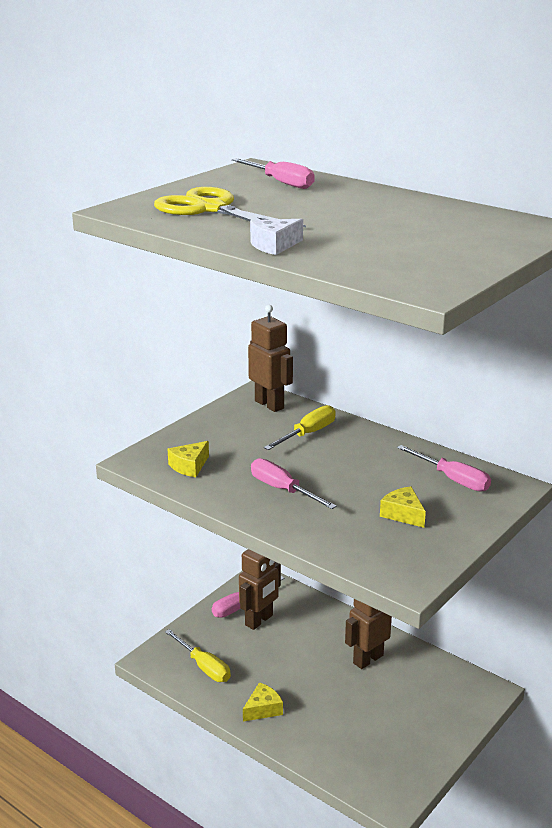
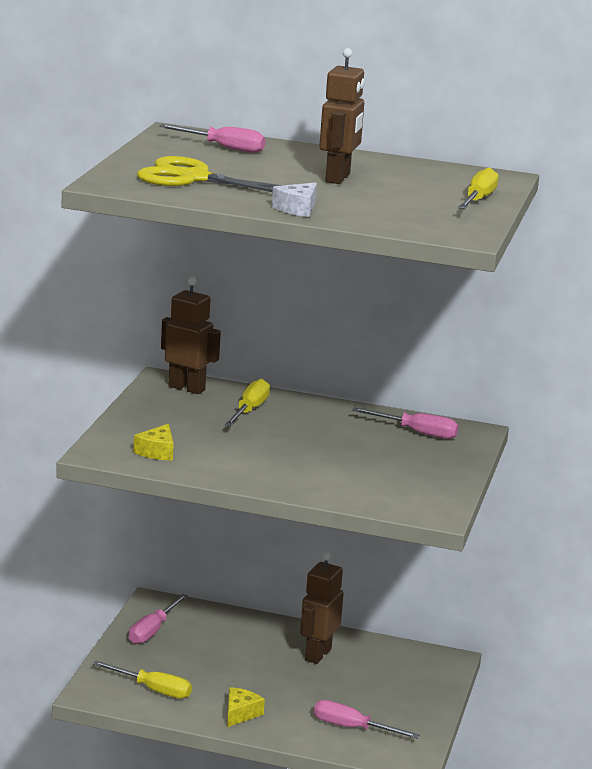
camera: 25 degrees left, 5 degrees down
brown robot [239,549,281,630] -> brown robot moved to [319,48,365,184]
pink screwdriver [251,458,337,509] -> pink screwdriver moved to [314,700,420,739]
yellow cheese [380,486,426,528] -> none
none -> yellow screwdriver [458,168,498,209]

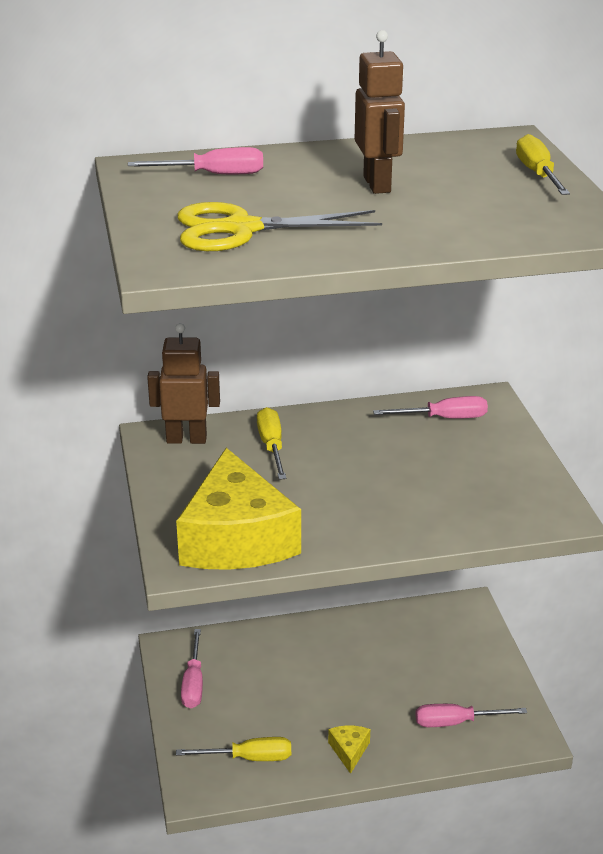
camera: 25 degrees left, 10 degrees up
yellow cheese [133,424,174,460] -> yellow cheese [176,448,301,570], size x2.50
white cheese [272,182,317,217] -> none
brown robot [300,552,344,664] -> none

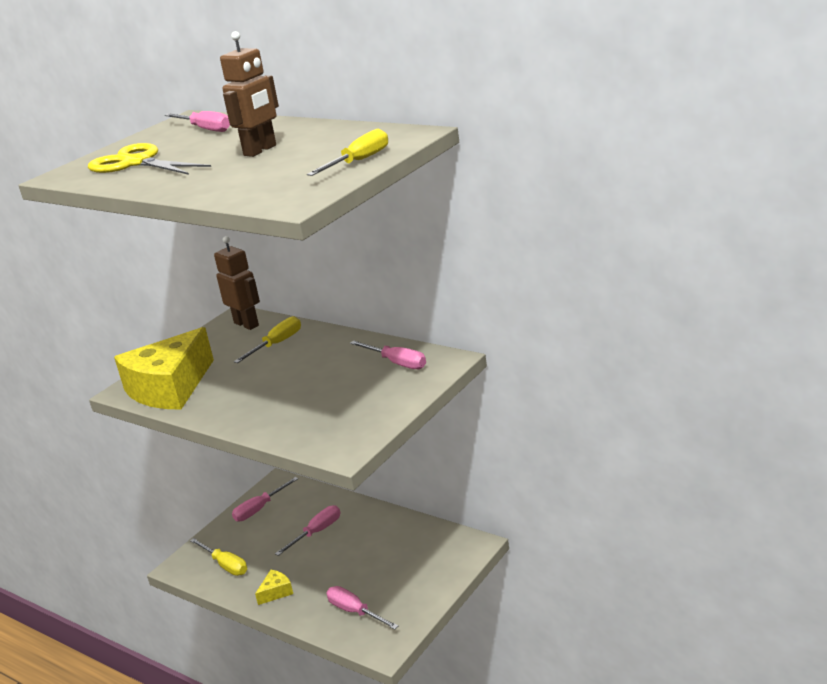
camera: 50 degrees right, 5 degrees down
none -> pink screwdriver [275,505,340,556]

